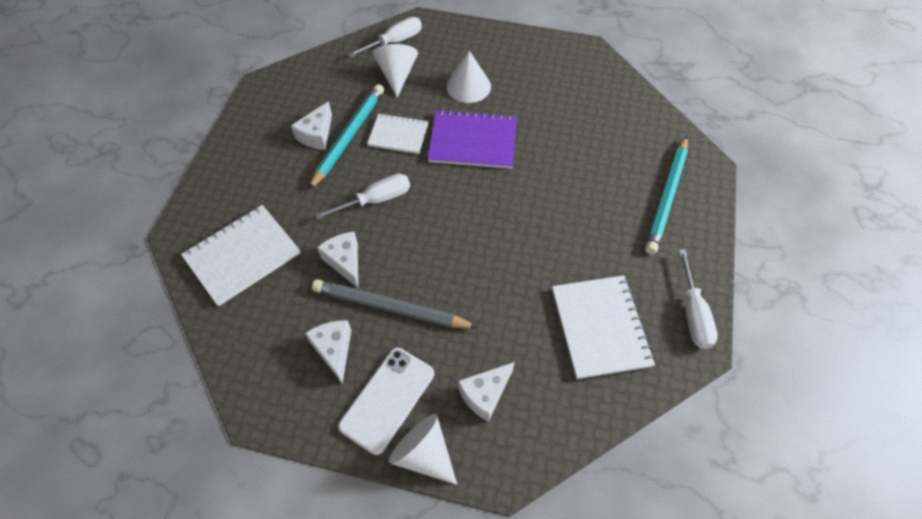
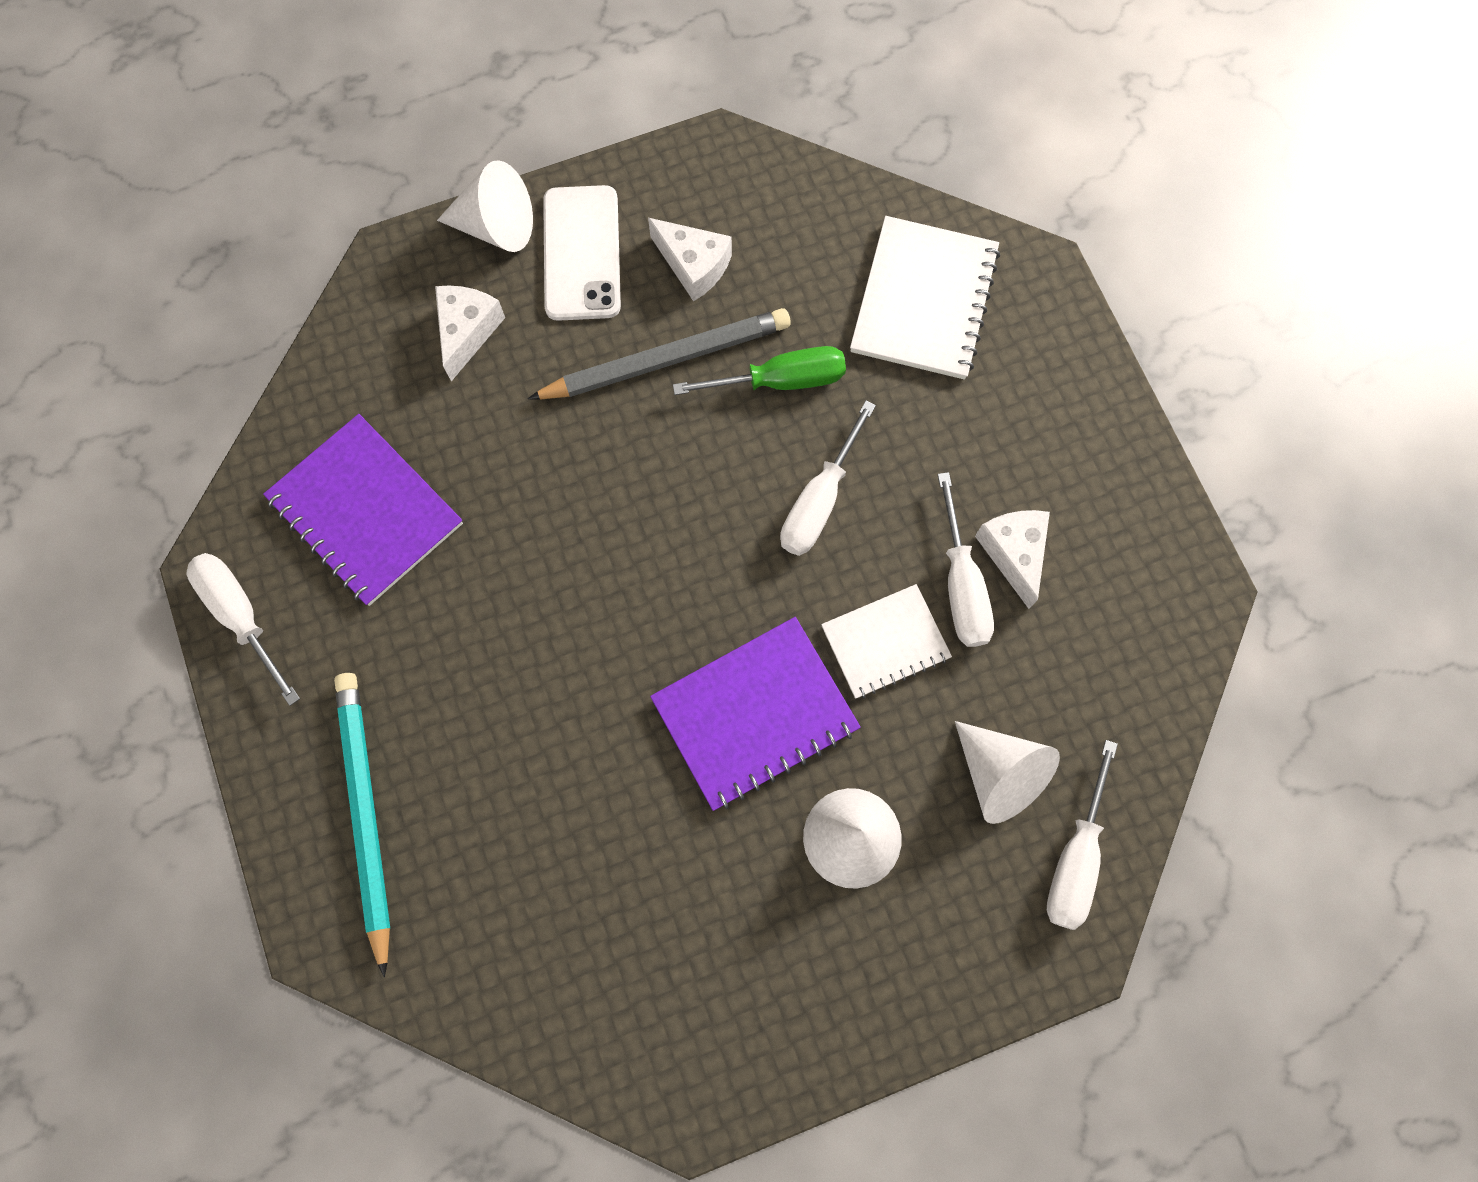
camera: 145 degrees right, 15 degrees up
turquoise pencil [309,84,384,190] -> white screwdriver [937,472,994,647]
white cheese [317,232,358,288] -> green screwdriver [673,346,846,395]
white notebook [552,275,655,379] -> purple notebook [263,414,463,606]

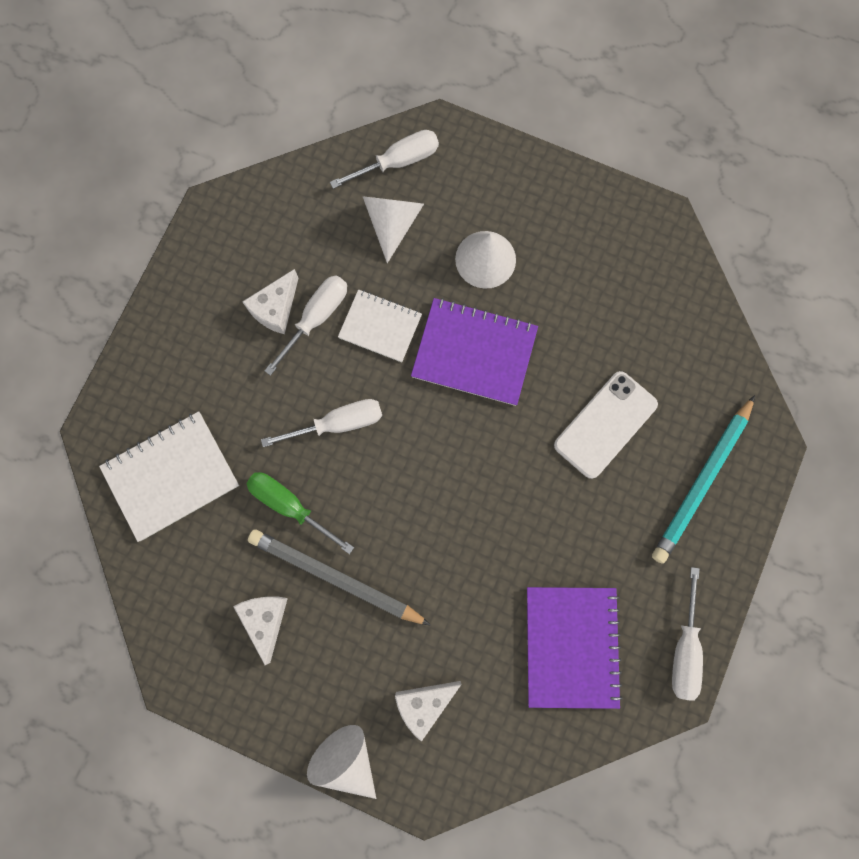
camera: 135 degrees left, 5 degrees up
white phone [543,185,621,321] -> white phone moved to [554,371,658,479]

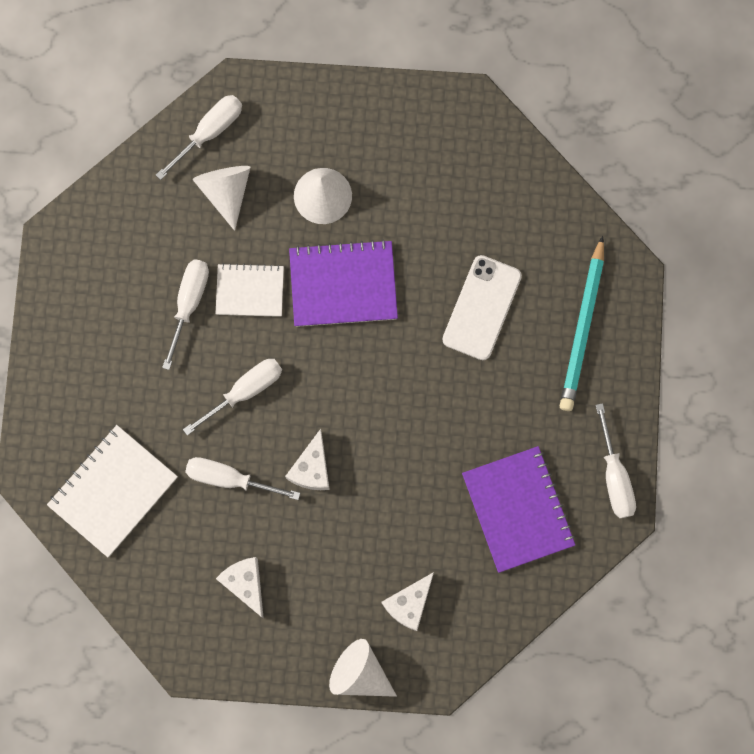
camera: 20 degrees left, 0 degrees up
white cheese [242,269,299,334] -> white cheese moved to [285,429,330,490]
green screwdriver [246,472,354,554] -> white screwdriver [185,457,300,500]
grey pencil [248,529,431,626] -> none

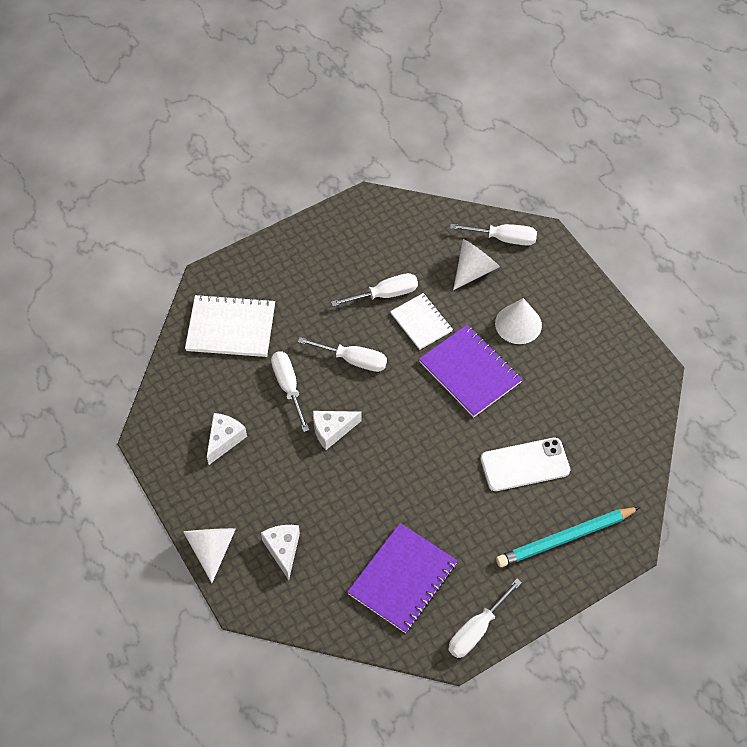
camera: 55 degrees right, 20 degrees down
white cheese [381,572,434,631] -> white cheese turned 75 degrees clockwise [261,525,300,580]

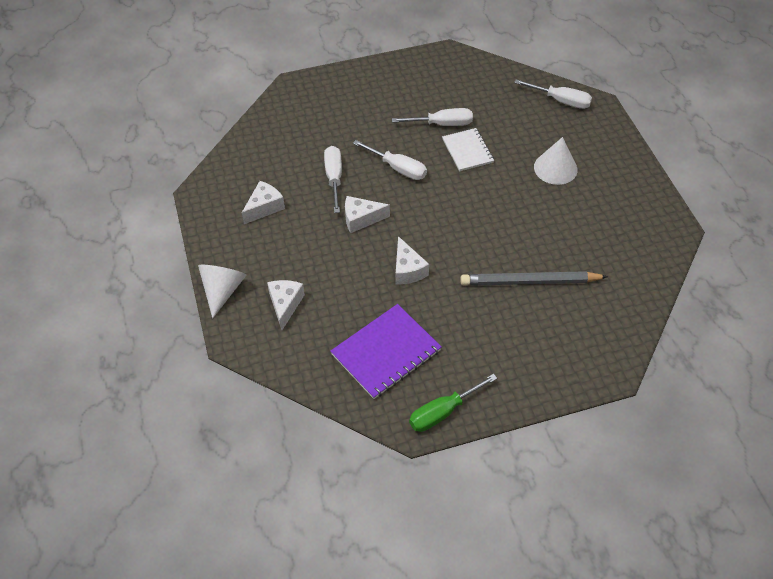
camera: 15 degrees right, 5 degrees down
white notebook [185,294,275,357] -> none
purple notebook [419,325,523,417] -> none
white screwdriver [448,579,522,658] -> green screwdriver [409,374,497,432]
white cone [453,239,500,290] -> none
white phone [480,438,570,491] -> grey pencil [460,271,608,286]
turquoise pencil [496,507,640,567] -> none
none -> white cheese [395,236,429,285]

